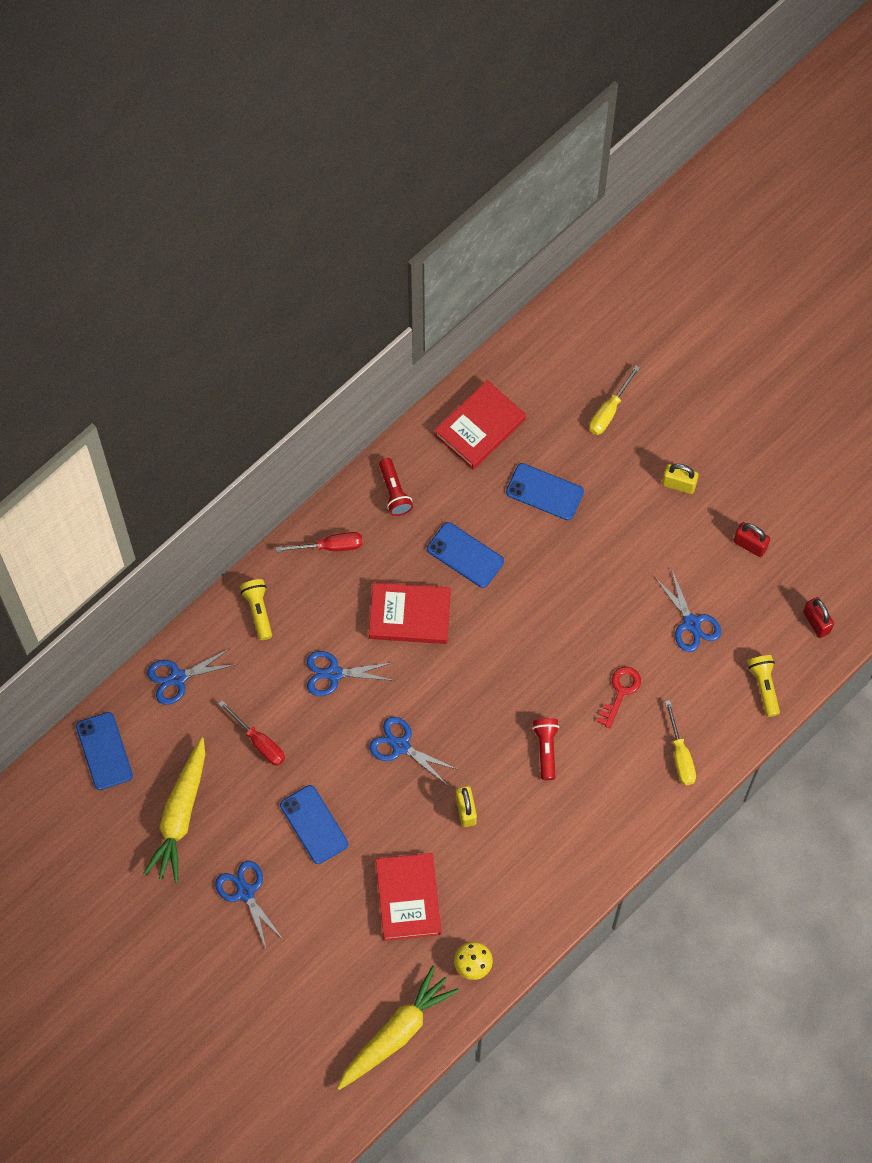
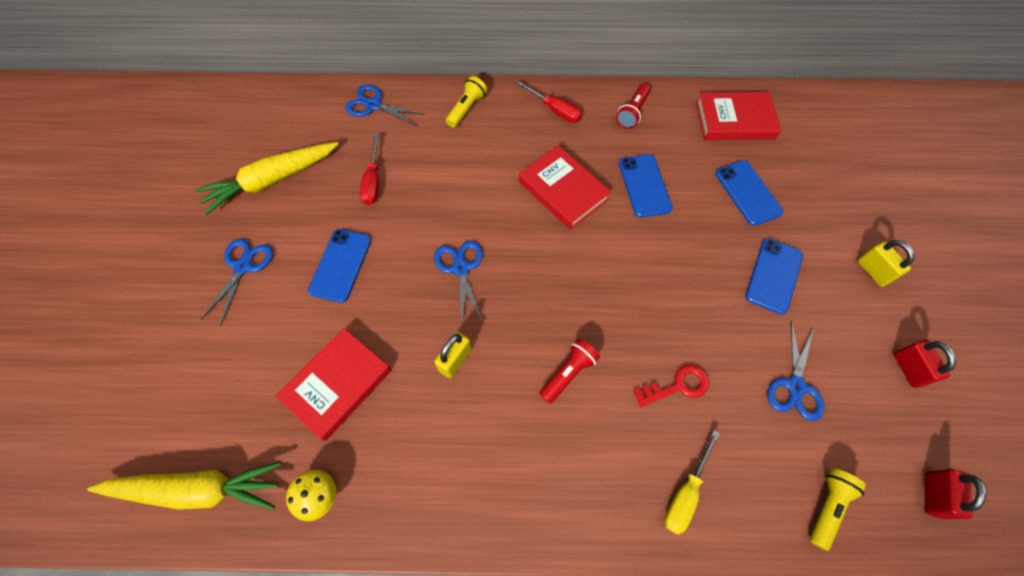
camera: 45 degrees right, 5 degrees down
blue phone [76,712,133,790] -> blue phone moved to [745,238,803,315]
blue scissors [307,651,395,696] -> none
yellow screwdriver [589,366,640,435] -> none

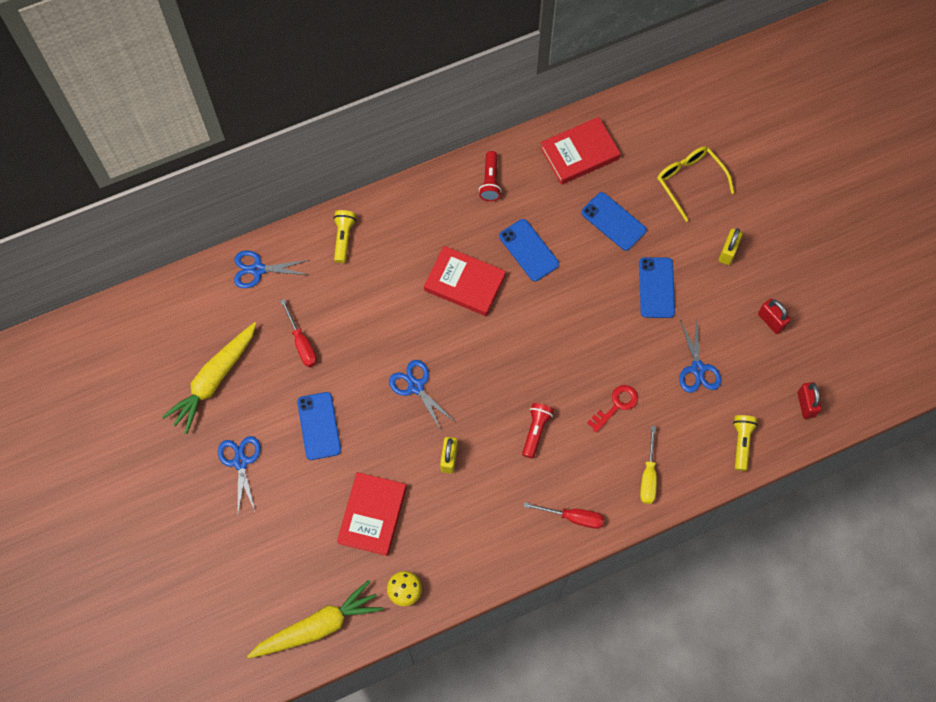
camera: 25 degrees left, 5 degrees up
red screwdriver [515,80,582,123] -> red screwdriver moved to [523,502,604,529]
yellow padlock [857,240,915,287] -> yellow padlock turned 75 degrees clockwise [719,228,743,265]
none -> yellow glasses [657,146,734,222]

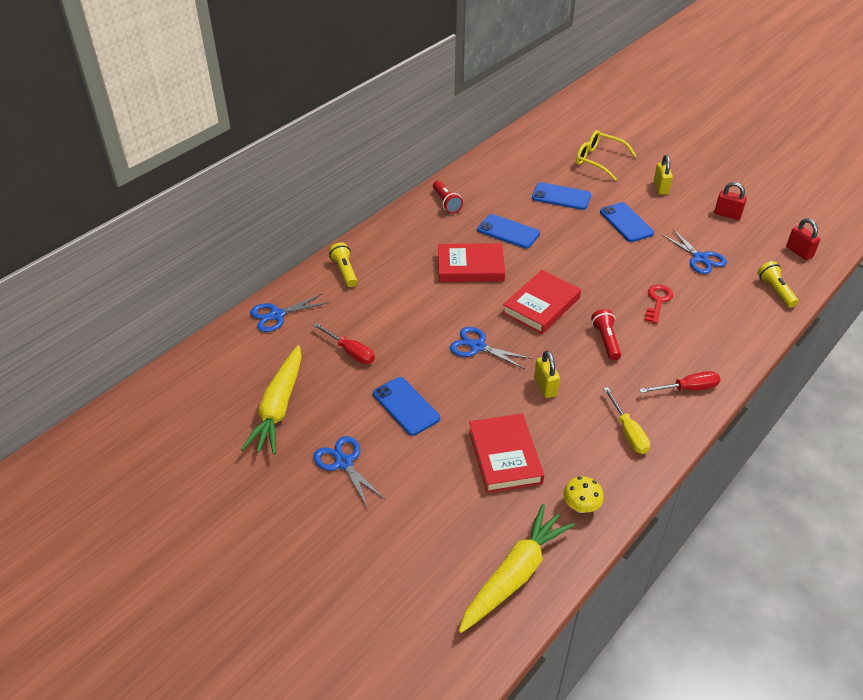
camera: 25 degrees left, 25 degrees down
red book [540,117,621,185] -> red book moved to [502,270,581,334]
yellow screwdriver [640,426,657,504] -> yellow screwdriver moved to [603,387,650,454]

